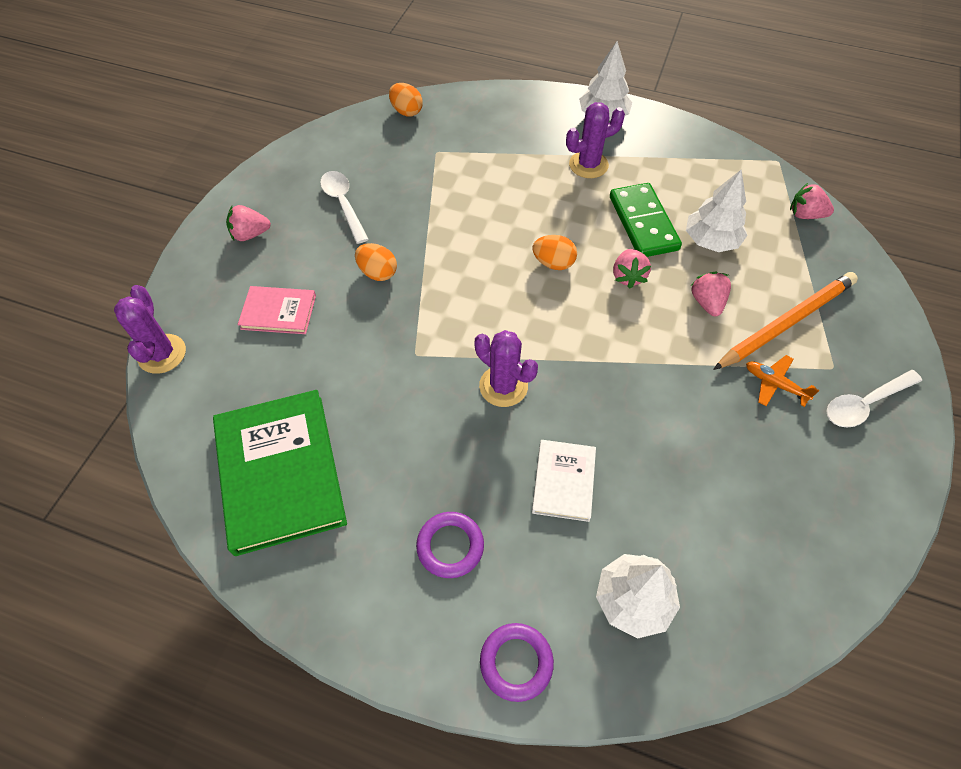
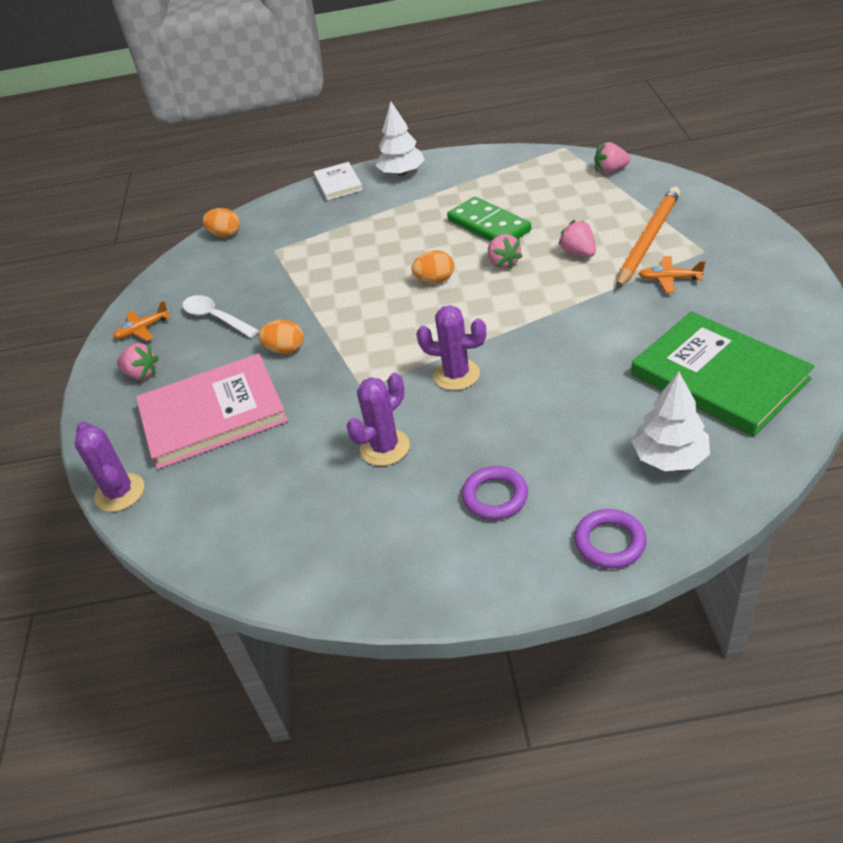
camera: 20 degrees left, 15 degrees down
green book [213,390,347,556] -> green book moved to [631,312,815,437]
pink strawberry [226,205,271,241] -> pink strawberry turned 120 degrees counterclockwise [117,343,159,380]
pink book [238,286,316,334] -> pink book [136,353,288,469], size x1.93
white book [532,440,596,522] -> white book moved to [314,162,363,200]
purple cactus [566,102,625,178] -> purple cactus moved to [346,373,410,466]
white tree [686,169,748,252] -> none
white spoon [826,370,922,428] -> none
none -> orange plane [113,301,171,341]

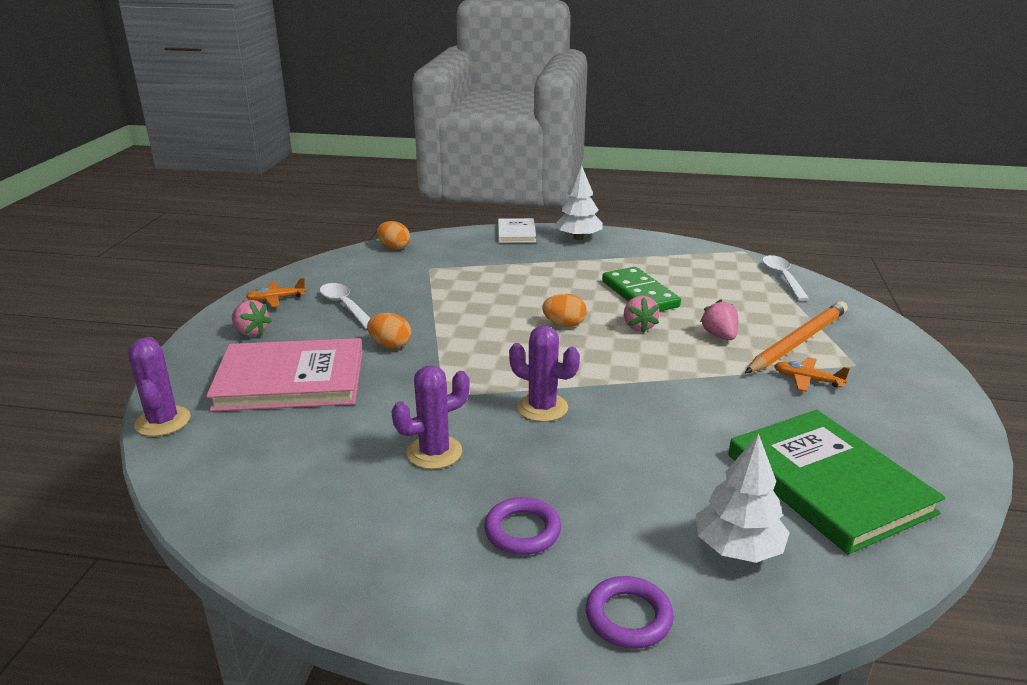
camera: 10 degrees right, 15 degrees down
pink strawberry [594,142,631,174] -> white spoon [762,255,809,301]

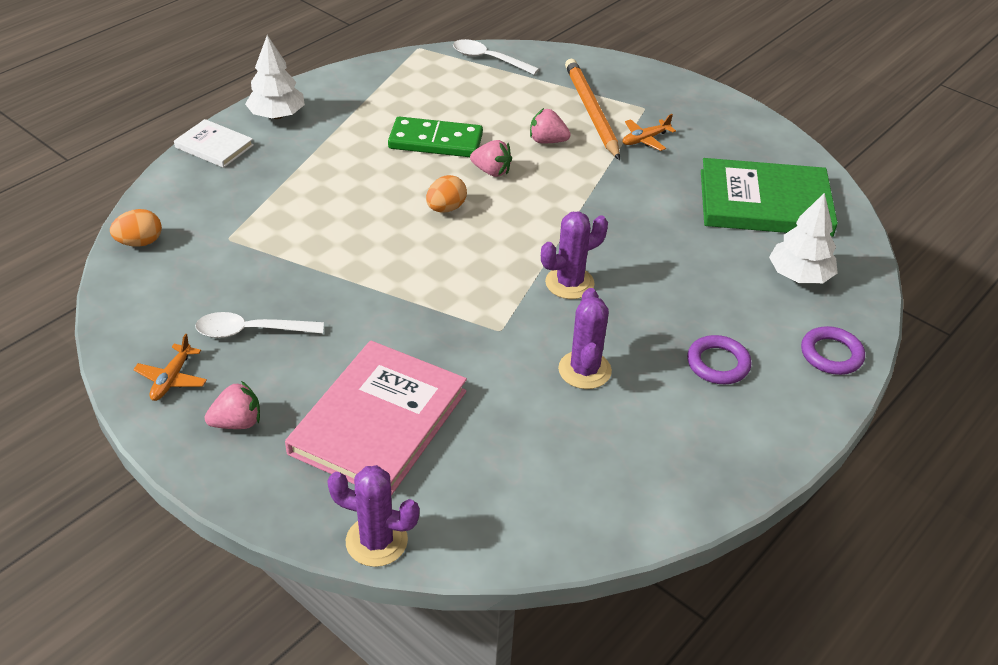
camera: 60 degrees left, 15 degrees up
orange egg [367,313,411,349] -> none

